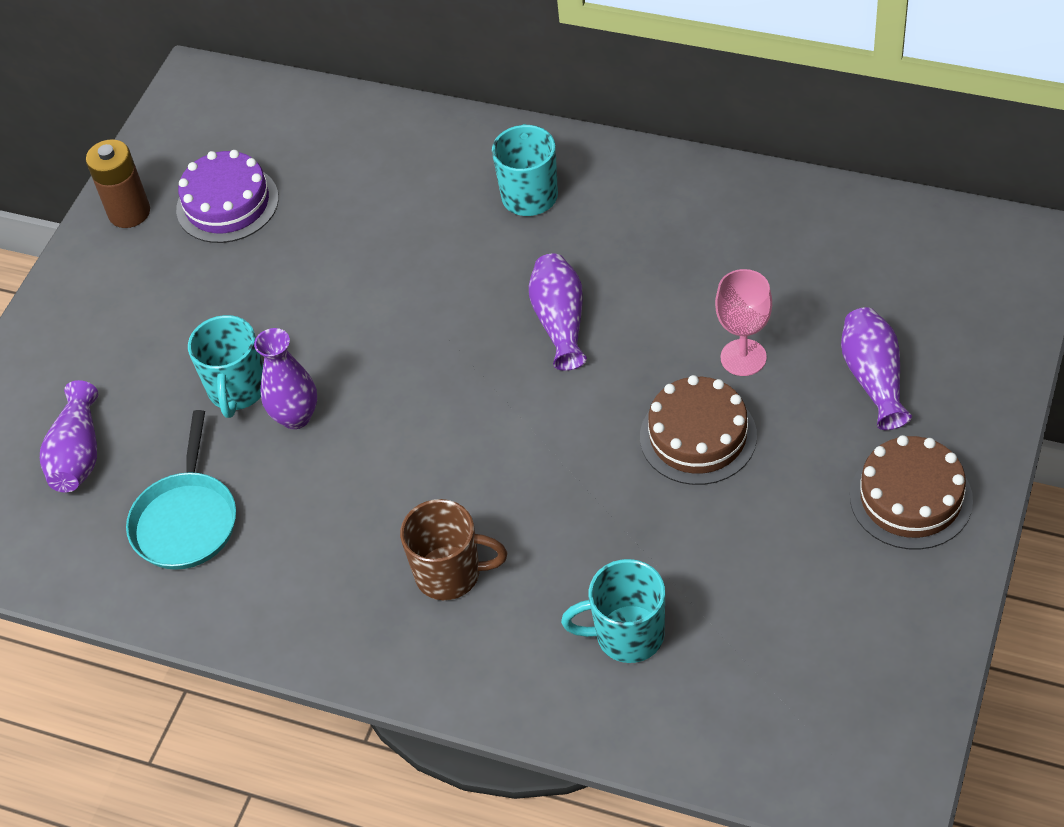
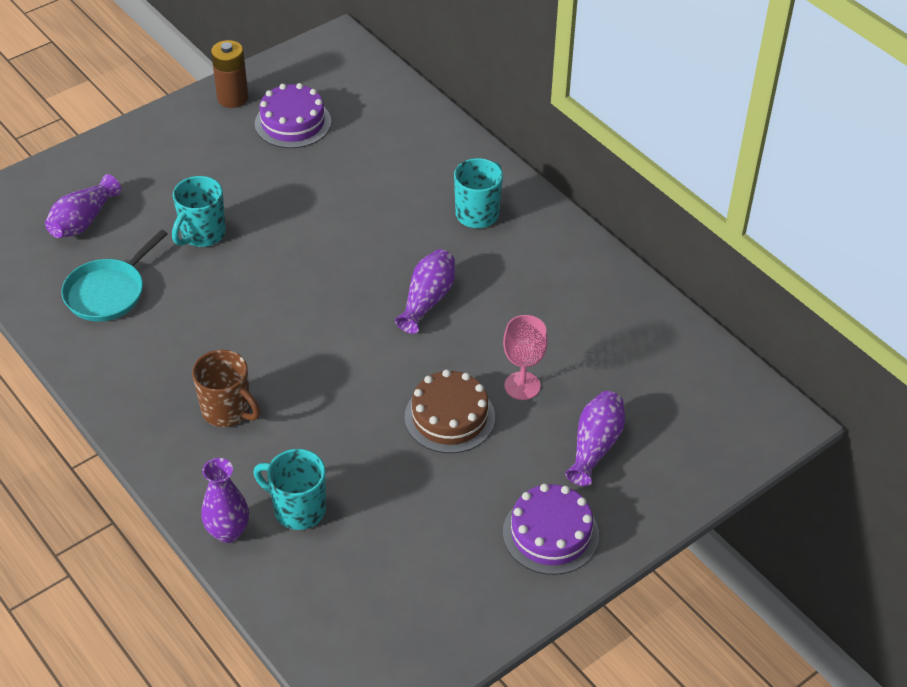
camera: 25 degrees right, 5 degrees down
purple vase [254,328,317,429] -> purple vase moved to [201,458,249,543]
brown cake [850,435,973,550] -> purple cake [503,484,599,575]

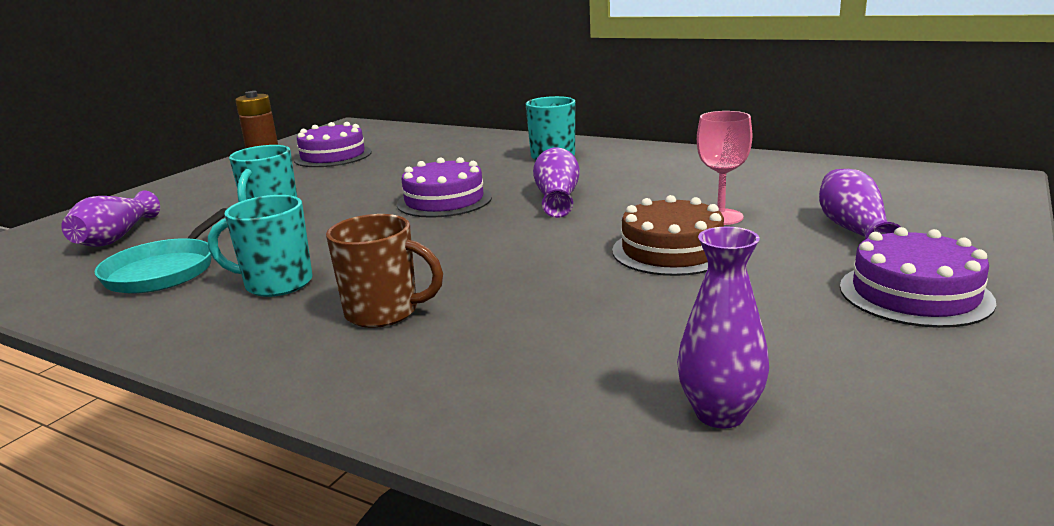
camera: 20 degrees left, 25 degrees down
purple vase [201,458,249,543] -> purple vase moved to [677,227,769,428]
turquoise mug [253,449,326,530] -> turquoise mug moved to [208,195,312,297]
none -> purple cake [397,157,492,218]

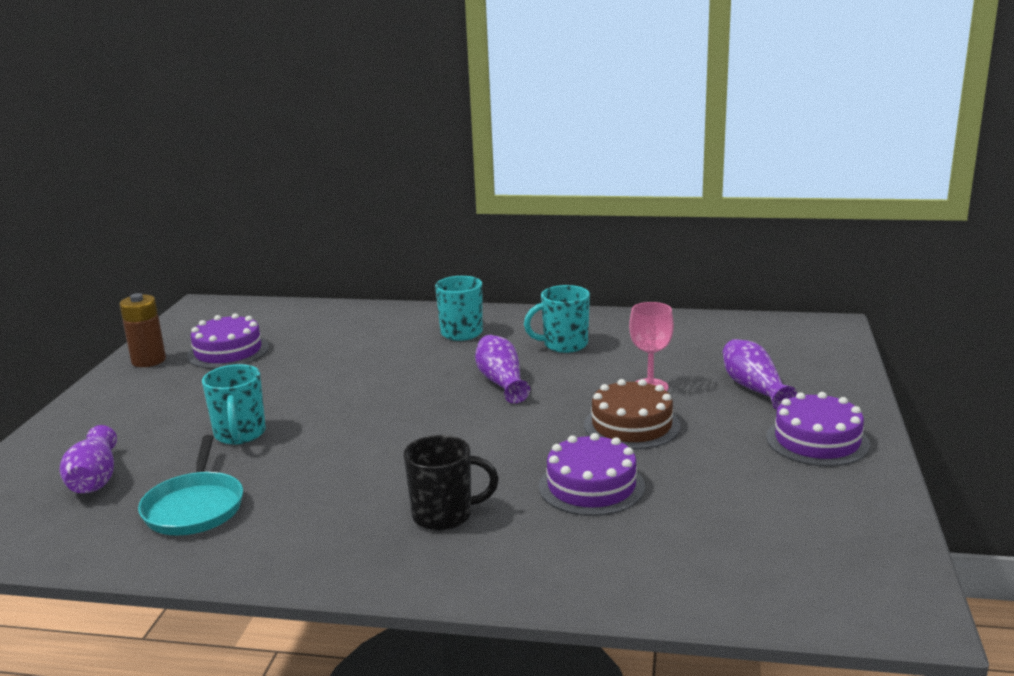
camera: 20 degrees left, 0 degrees up
turquoise mug [208,195,312,297] -> turquoise mug moved to [524,285,590,353]
brown mug [326,214,443,328] -> black mug [403,435,499,531]
purple cake [397,157,492,218] -> purple cake moved to [539,433,645,516]
purple vase [677,227,769,428] -> none

